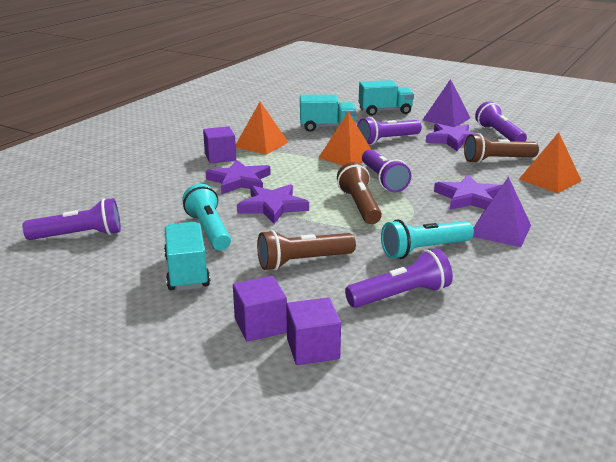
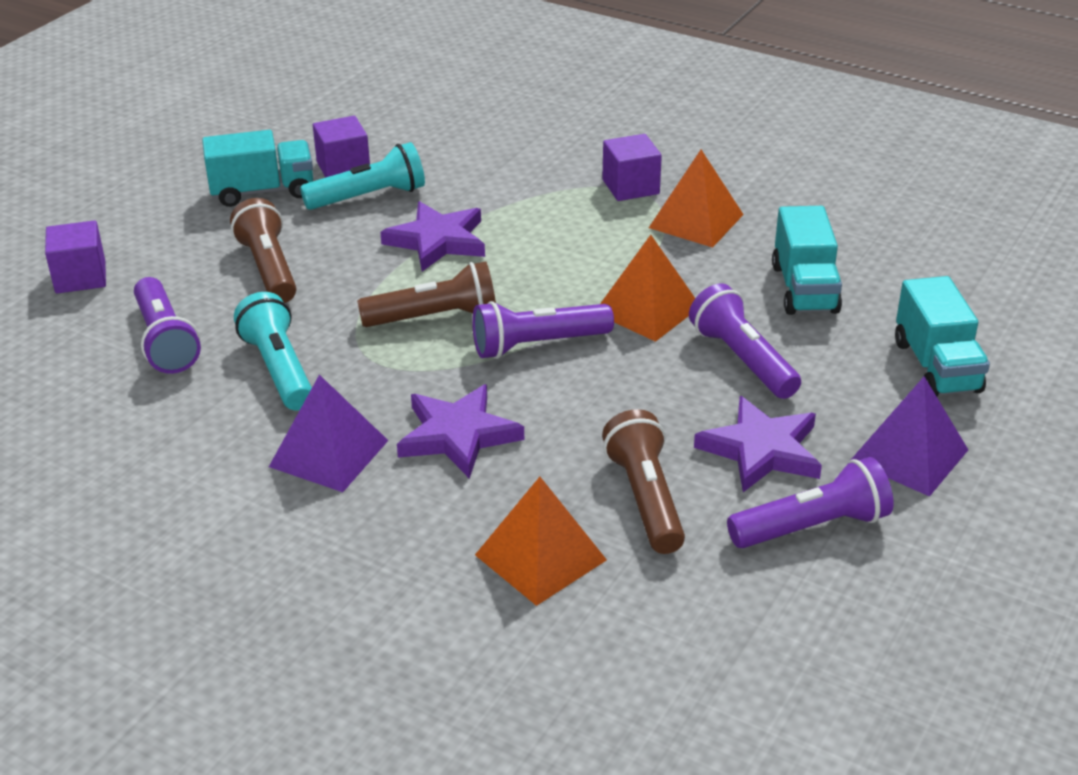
camera: 90 degrees right, 10 degrees up
purple flashlight [22,198,121,240] -> none
purple star [205,160,271,194] -> none
purple cube [233,276,287,342] -> purple cube moved to [313,116,370,178]

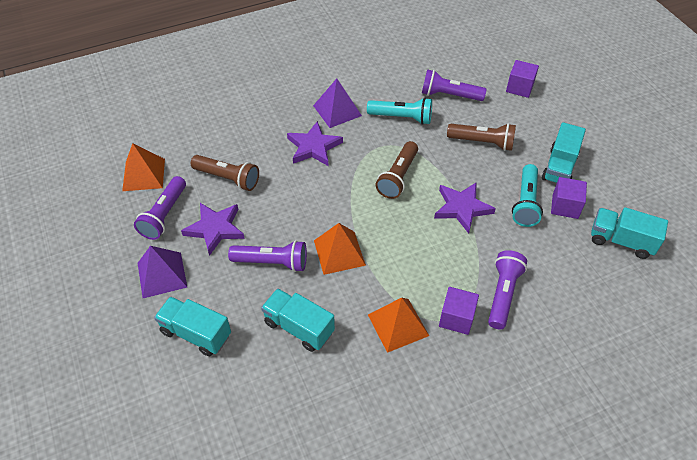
camera: 125 degrees right, 15 degrees up
purple flashlight [472,301,614,359] -> purple flashlight moved to [488,250,527,329]
orange pyramid [475,477,607,606] -> orange pyramid moved to [122,143,165,191]
none -> turquoise truck [591,207,668,259]

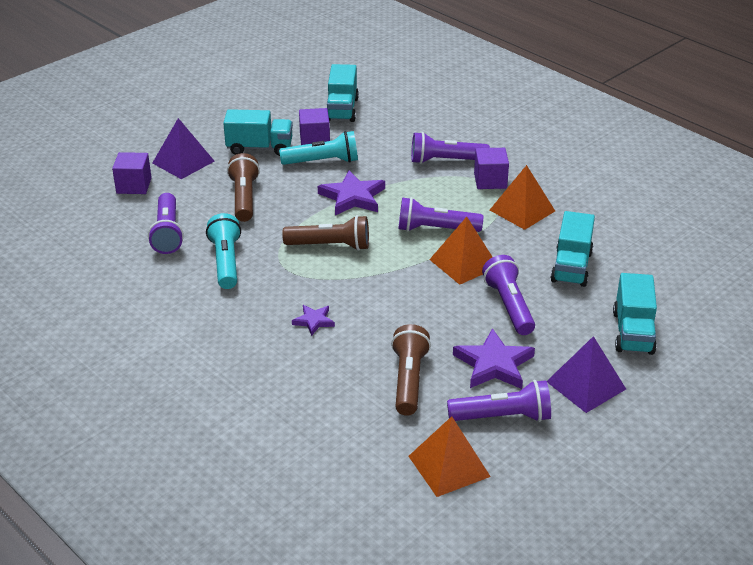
camera: 110 degrees left, 15 degrees down
purple star [287,121,343,166] -> purple star [292,305,335,336], size x0.55
purple pyramid [313,79,362,128] -> purple pyramid moved to [152,118,214,179]
none -> purple flashlight [398,197,483,232]

